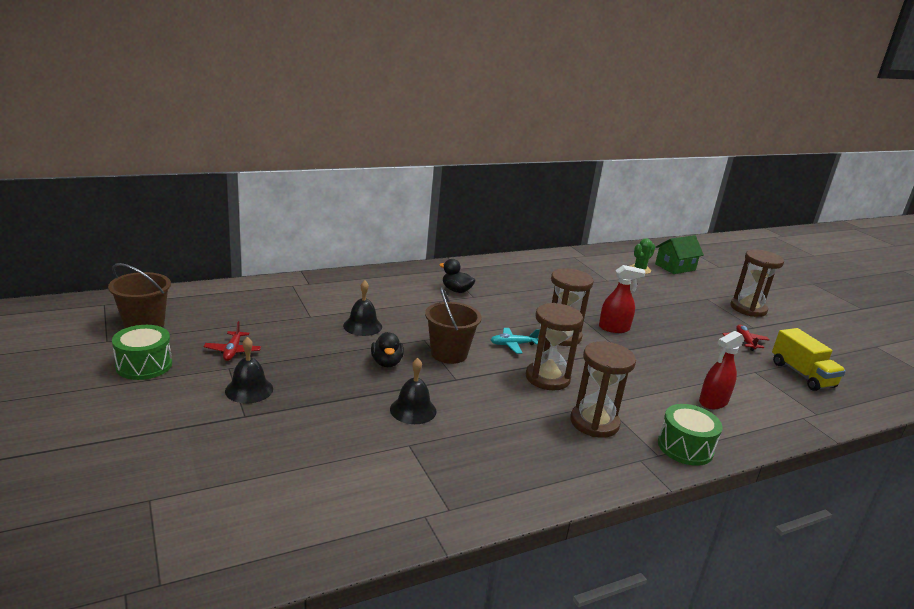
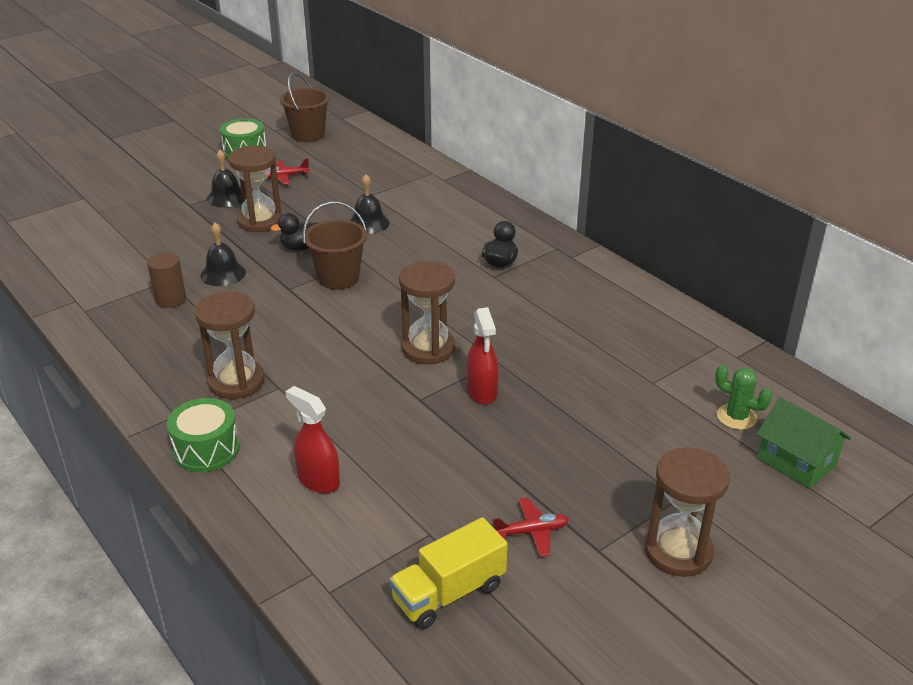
camera: 80 degrees right, 10 degrees up
turquoise plane [491,328,540,354] -> none
brown hourglass [526,303,583,390] -> brown hourglass moved to [228,145,282,233]
none -> brown cylinder [147,252,186,308]

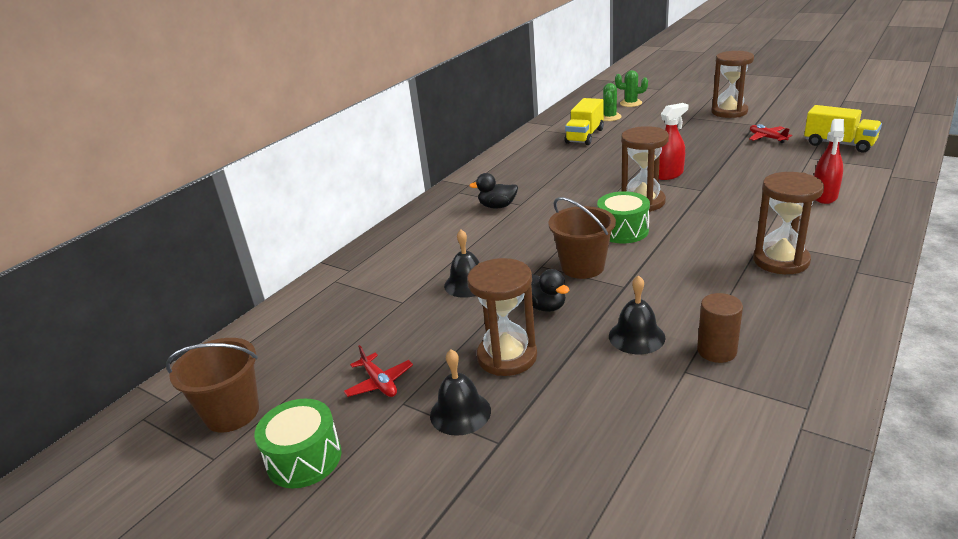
camera: 105 degrees left, 5 degrees down
green drum [167,398,240,473] -> green drum moved to [597,191,650,243]
green house [757,397,851,489] -> green cactus [615,70,648,107]
none -> yellow truck [565,98,604,145]

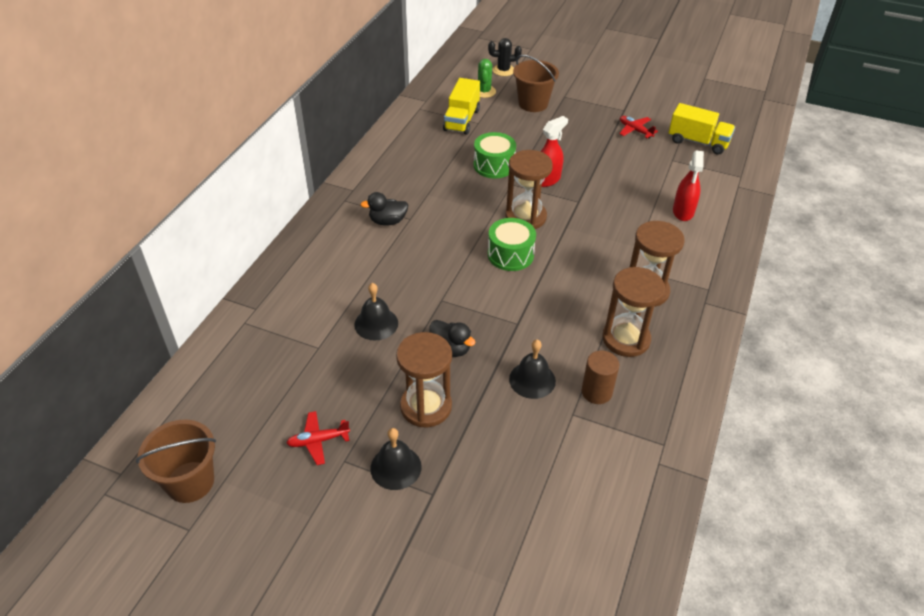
camera: 15 degrees left, 15 degrees up
green drum [254,399,342,488] -> green drum moved to [474,132,516,178]
red plane [344,345,413,397] -> red plane turned 120 degrees clockwise [286,411,350,465]
brown bucket [548,197,616,279] -> brown bucket moved to [513,55,559,112]
green cactus [615,70,648,107] -> black cactus [488,38,522,76]
brown hourglass [711,51,754,118] -> brown hourglass moved to [602,267,665,357]

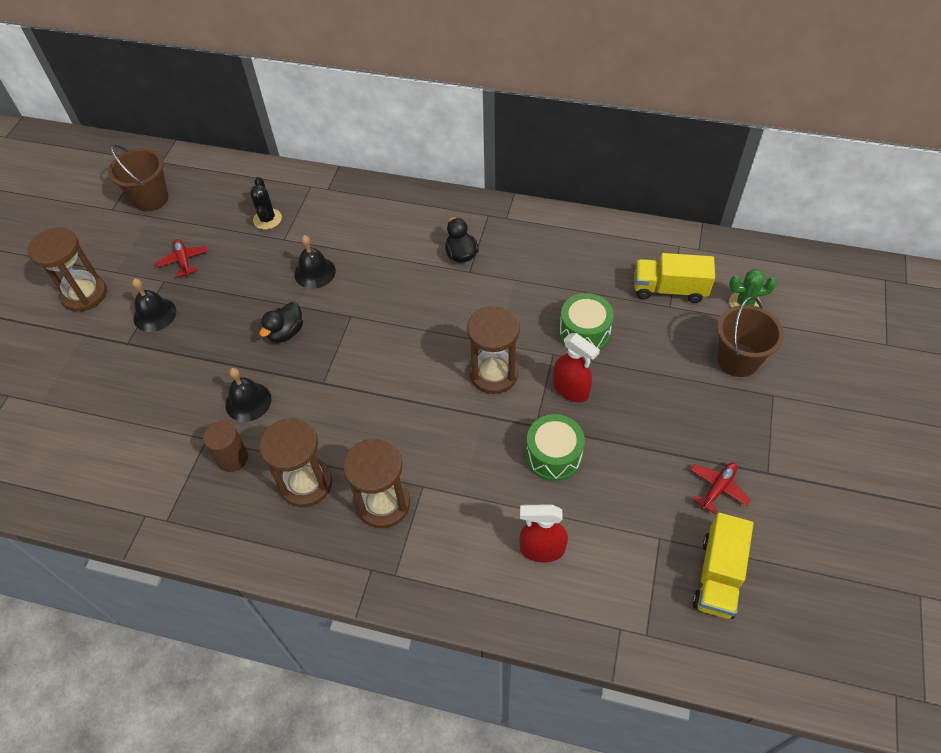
camera: 85 degrees right, 10 degrees up
brown hourglass [396,332,452,427] -> brown hourglass moved to [27,227,107,312]
black cactus [488,38,522,76] -> black cactus moved to [250,177,282,230]
green drum [488,218,536,271] -> green drum moved to [526,414,585,481]

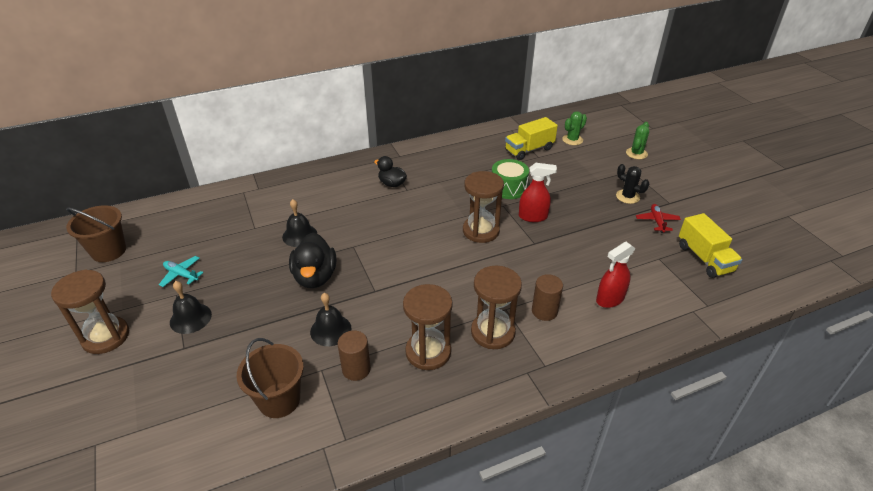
camera: 40 degrees left, 15 degrees down
red plane [155,239,208,277] -> turquoise plane [159,256,204,287]
black cactus [250,177,282,230] -> black cactus moved to [616,164,649,204]
black duck [259,302,303,343] -> black duck [289,233,336,288], size x1.58
green drum [526,414,585,481] -> none
brown bucket [717,296,784,377] -> brown bucket moved to [237,338,304,418]
none -> brown cylinder [532,274,563,321]
none -> green cactus [626,122,649,159]

